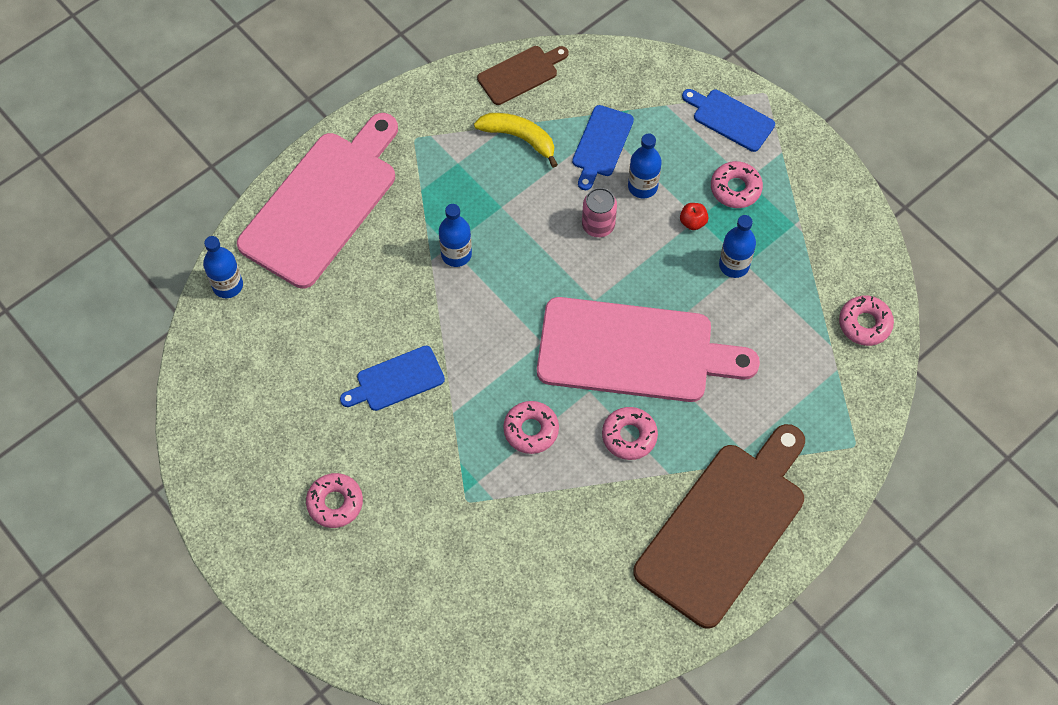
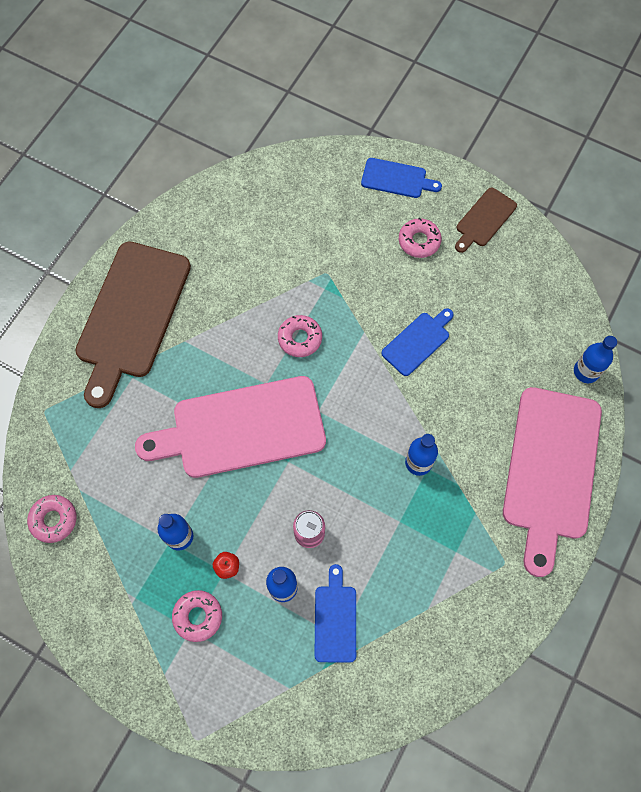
camera: 160 degrees right, 5 degrees up
yellow banana [474,113,558,168] -> none
brown cutting board [477,46,568,105] -> brown cutting board moved to [455,187,517,253]
pink donut [602,407,658,460] -> none
blue cutting board [682,89,775,152] -> blue cutting board moved to [361,158,442,198]

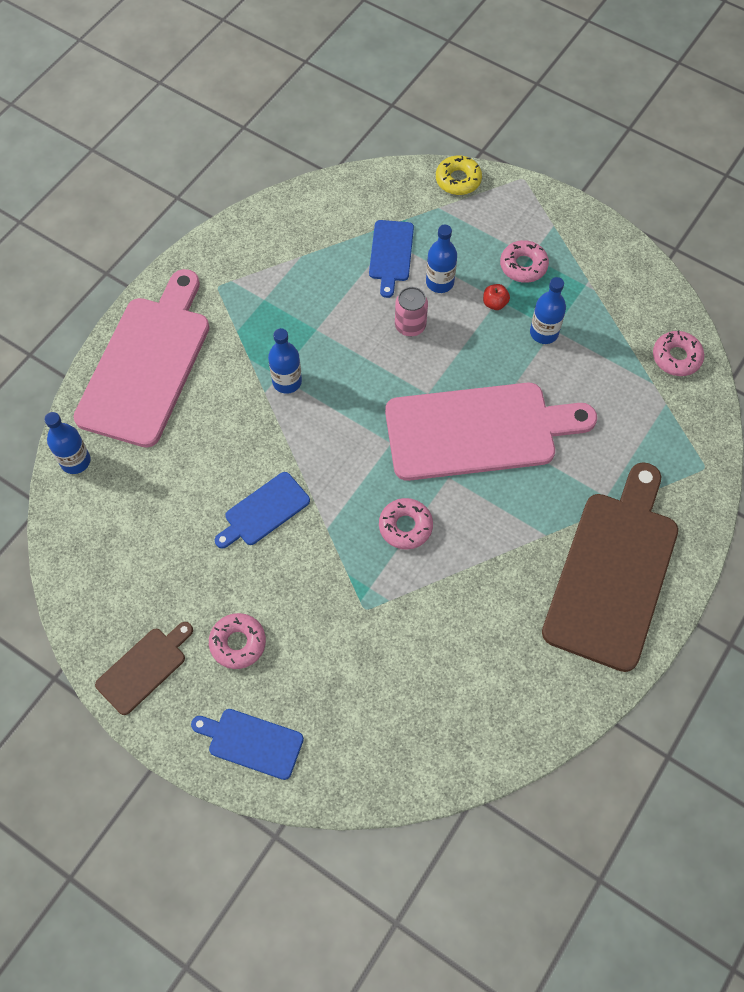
camera: 175 degrees left, 5 degrees down
none -> yellow donut [436,155,482,195]

